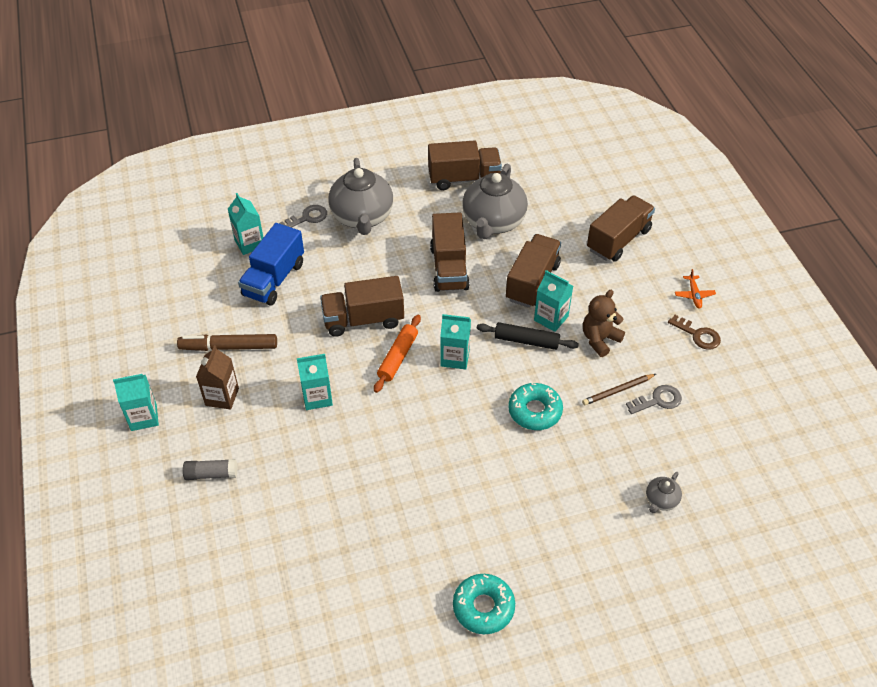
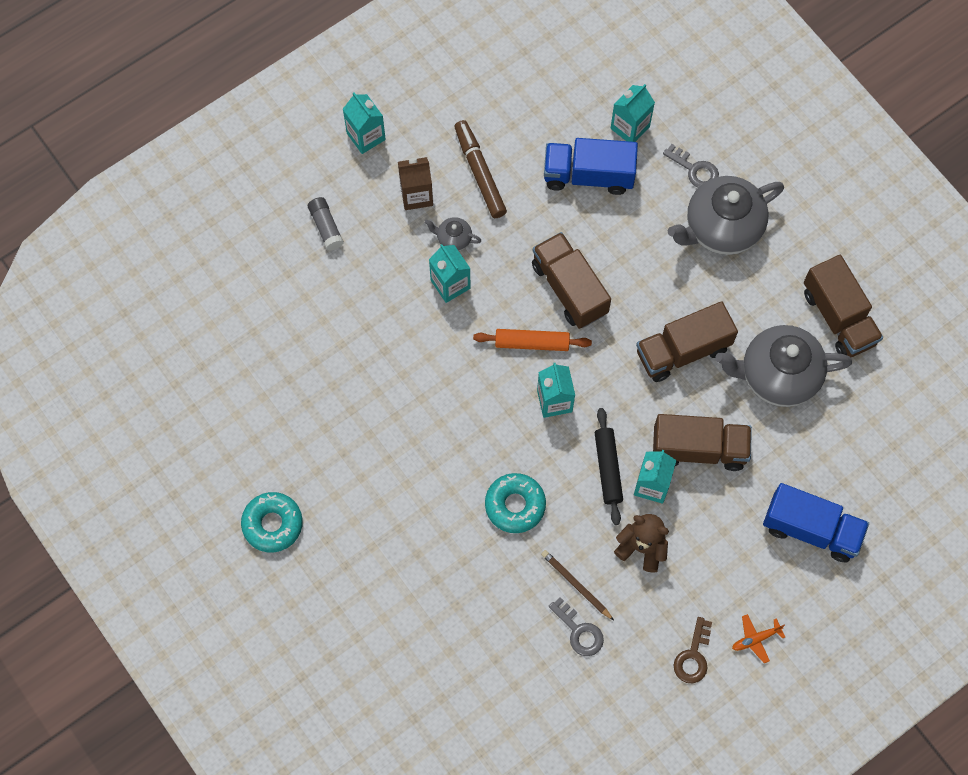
camera: 70 degrees right, 20 degrees up
brown truck [587,195,655,262] -> blue truck [763,483,869,562]
grey teapot [646,472,682,513] -> grey teapot moved to [424,217,482,251]

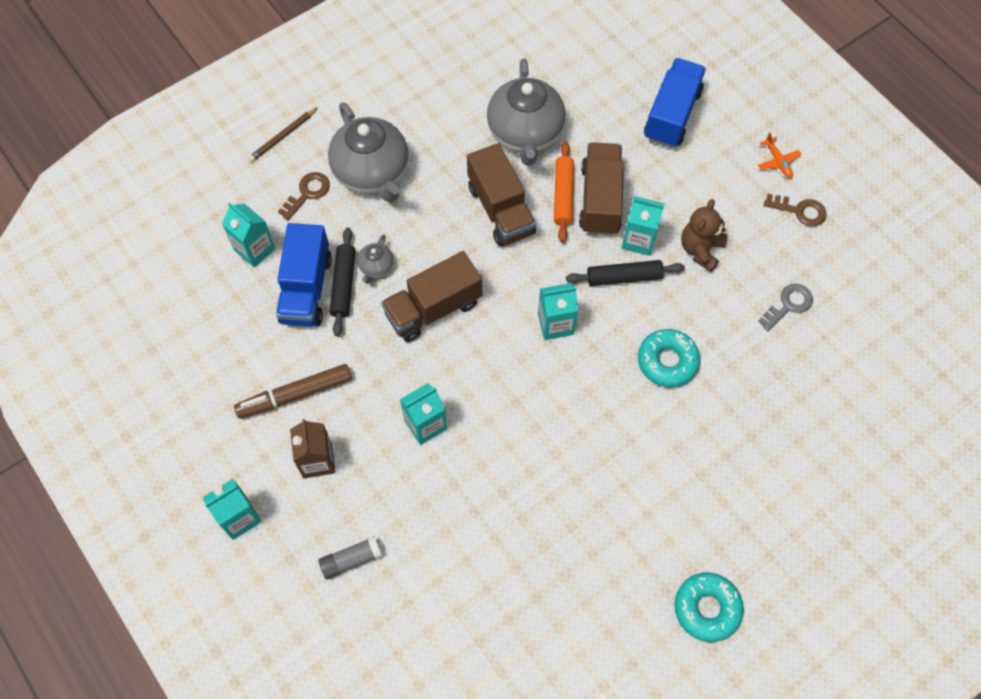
camera: 90 degrees left, 5 degrees down
grey teapot [424,217,482,251] -> grey teapot moved to [357,234,394,284]
orange rolling pin [473,329,592,351] -> orange rolling pin moved to [554,141,574,242]
brown pencil [541,550,614,621] -> brown pencil moved to [248,107,318,162]
grey key [663,144,719,188] -> brown key [278,172,330,220]
brown truck [804,255,883,357] -> none
none -> black rolling pin [330,228,356,336]

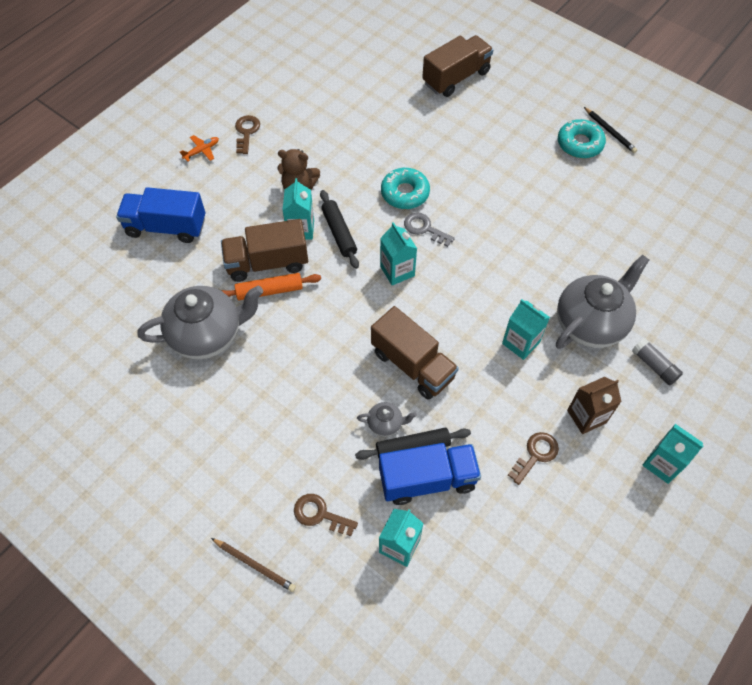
camera: 105 degrees left, 5 degrees down
brown marker [234,364,352,419] -> brown key [508,432,559,485]
grey teapot [328,102,409,203] -> grey teapot moved to [556,255,649,349]
brown truck [467,143,536,247] -> brown truck moved to [422,35,493,97]
grey key [758,284,813,331] -> grey key moved to [404,212,455,247]
none -> black pencil [584,107,637,153]

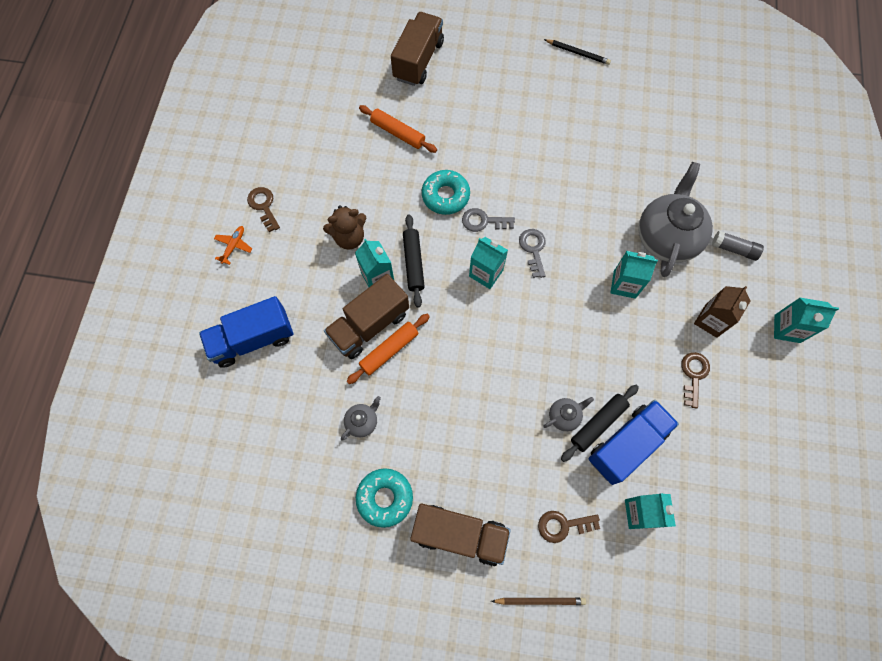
camera: 30 degrees left, 10 degrees up
grey teapot [137,286,263,359] -> grey teapot [341,396,381,440], size x0.44
black rolling pin [320,190,359,269] -> black rolling pin turned 45 degrees clockwise [403,215,425,308]
brown truck [371,306,459,399] -> brown truck moved to [410,503,511,566]
turquoise donut [558,119,606,158] -> turquoise donut moved to [356,468,413,528]
none -> orange rolling pin [359,105,437,153]
none -> grey key [519,229,546,278]

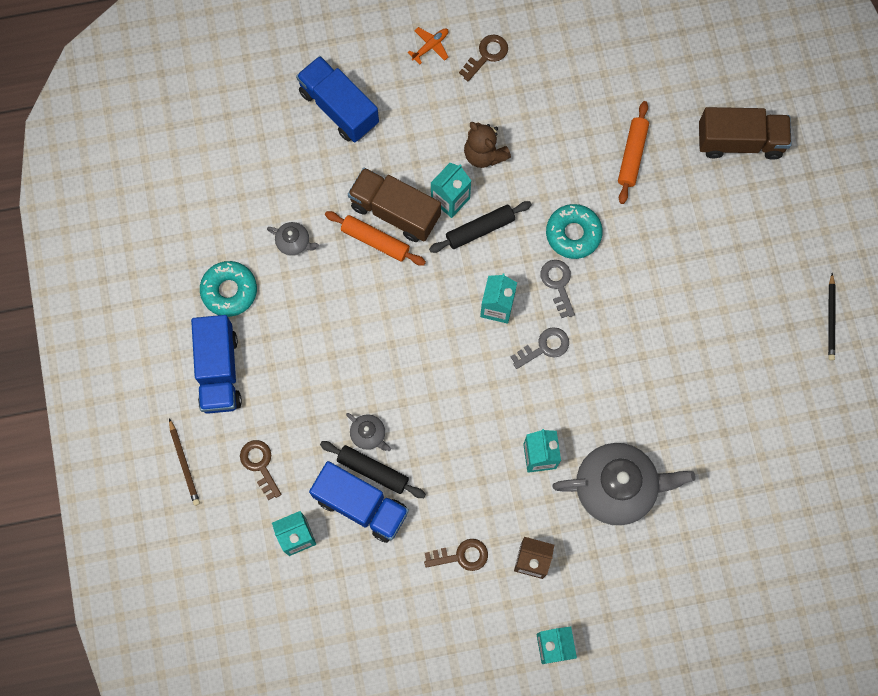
camera: 70 degrees right, 5 degrees up
orange plane [214,226,252,265] -> orange plane turned 45 degrees counterclockwise [408,27,448,64]
brown truck [410,503,511,566] -> blue truck [191,315,242,414]
grey glue stick [712,231,764,261] -> none

